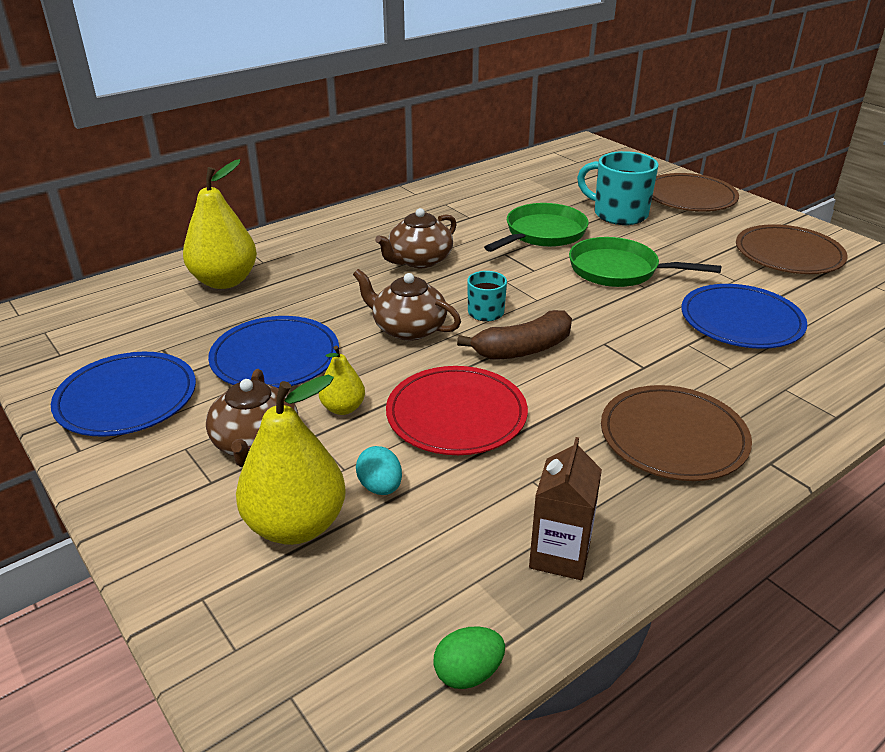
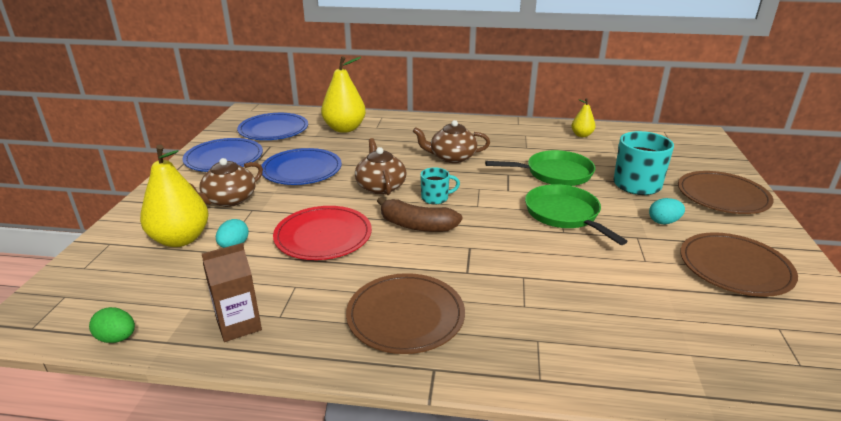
camera: 45 degrees right, 5 degrees down
yellow pear [319,346,365,415] -> yellow pear moved to [571,98,596,137]
blue plate [681,284,807,349] -> blue plate moved to [237,113,308,140]
none -> turquoise egg [649,198,685,224]

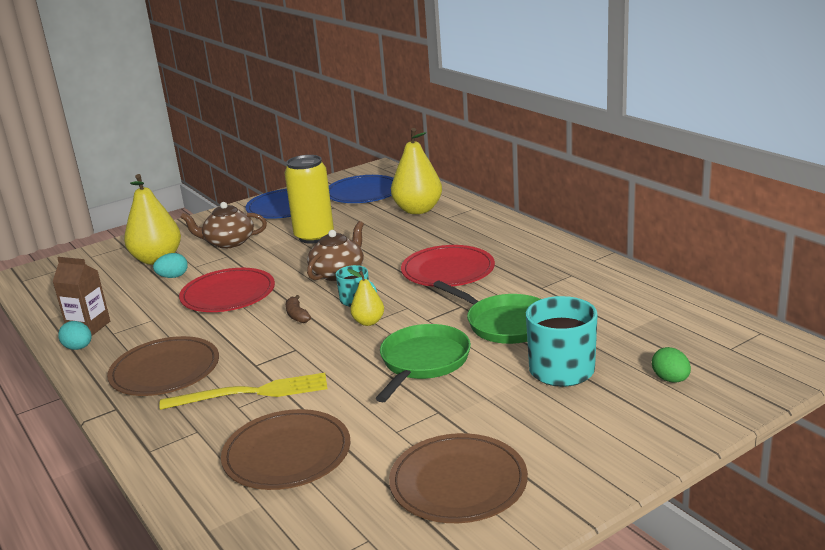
camera: 50 degrees right, 5 degrees down
green egg [89,307,135,343] -> green egg moved to [652,347,691,383]
blue plate [261,148,342,185] -> yellow can [284,155,334,243]
brown banana [377,197,462,232] -> brown banana [286,295,311,323], size x0.54
brown teapot [413,120,490,163] -> red plate [401,245,495,287]
yellow pear [571,98,596,137] -> yellow pear moved to [347,269,384,326]
turquoise egg [649,198,685,224] -> turquoise egg moved to [58,321,92,350]
brown plate [678,171,774,214] -> brown plate moved to [221,409,350,490]
none -> yellow fork [159,373,327,410]

